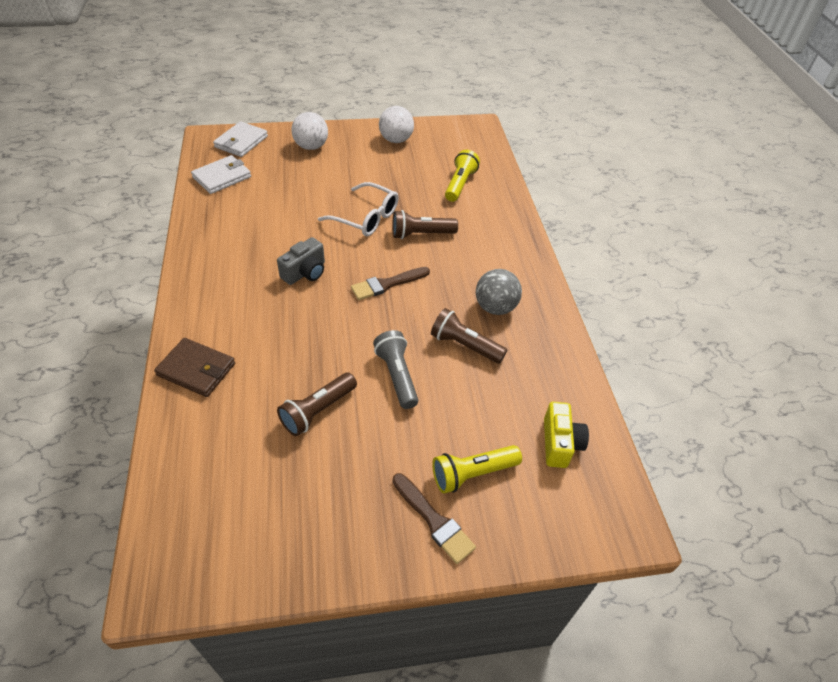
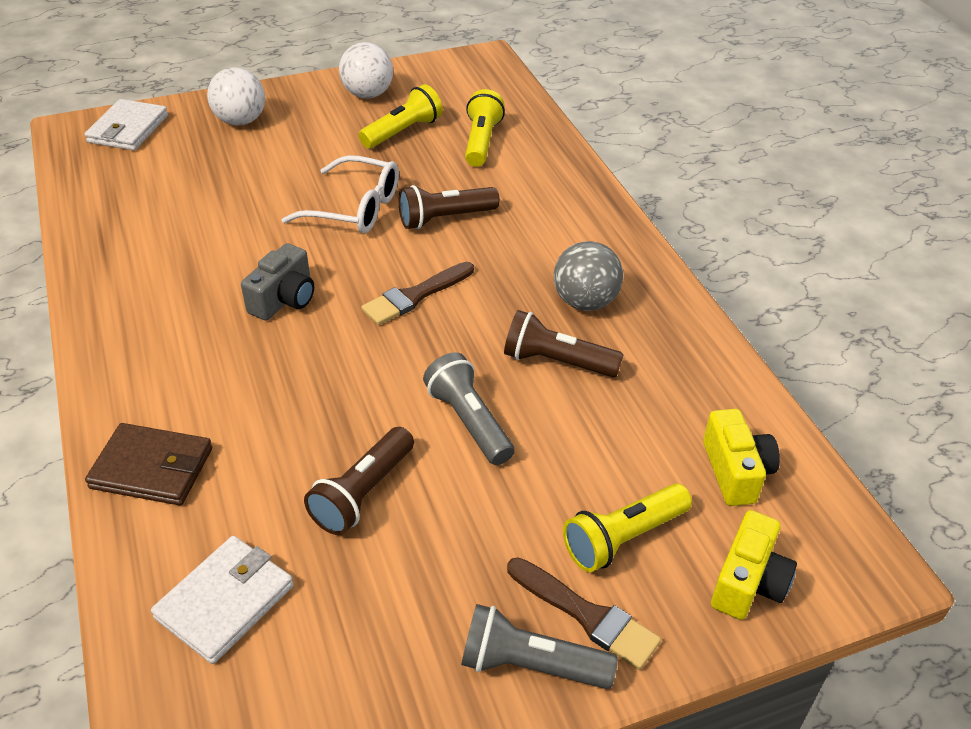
camera: 10 degrees left, 5 degrees down
white wallet [191,155,251,194] -> white wallet moved to [151,536,294,664]
none -> yellow flashlight [359,84,443,149]
none -> grey flashlight [461,604,618,689]
none -> yellow camera [711,510,797,620]

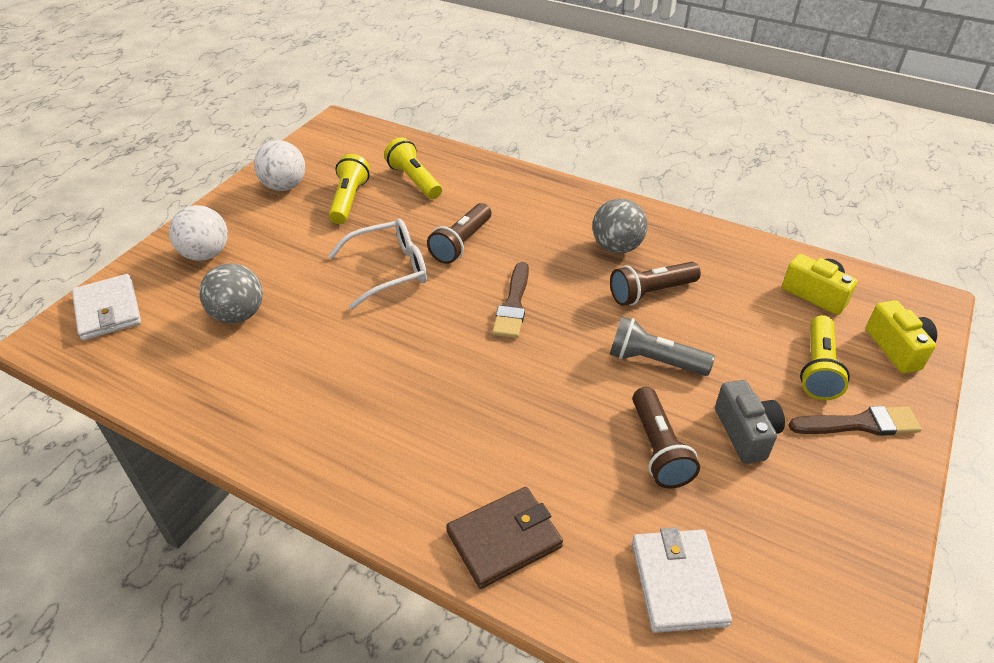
camera: 40 degrees left, 0 degrees up
grey camera [241,243,314,320] -> grey camera moved to [715,380,785,464]
grey flashlight [461,604,618,689] -> none
none -> grey ball [199,263,263,323]

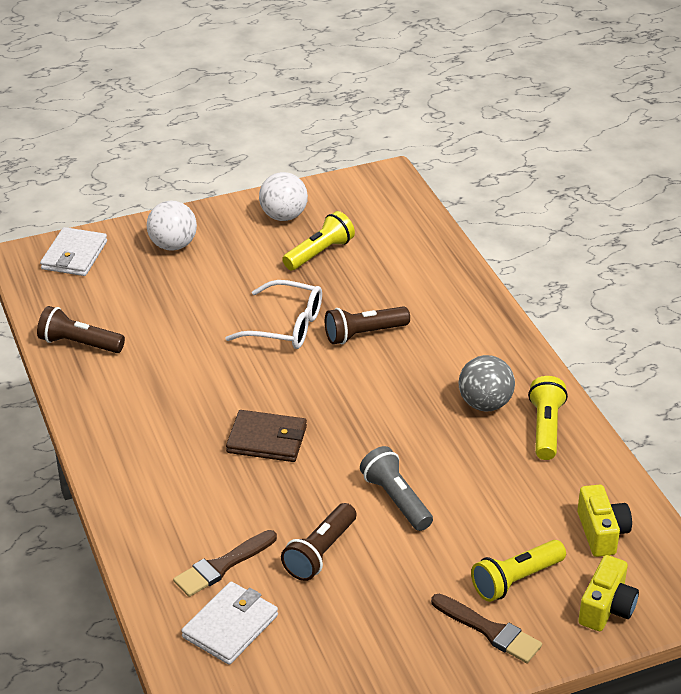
camera: 40 degrees right, 5 degrees down
grey ball [199,263,263,323] -> none
yellow flashlight [384,137,442,199] -> yellow flashlight moved to [528,376,568,460]
brown wallet [446,487,563,589] -> brown wallet moved to [226,410,307,462]
brown brush [492,262,529,338] -> brown brush moved to [173,530,277,597]
brown flashlight [610,262,701,306] -> brown flashlight moved to [37,306,125,353]
grey camera [715,380,785,464] -> none

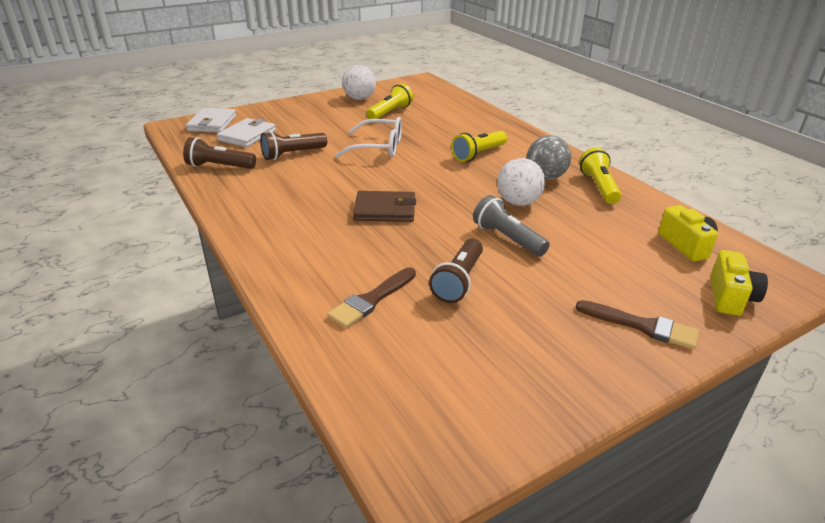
camera: 10 degrees left, 5 degrees down
white ball [147,201,197,251] -> white ball moved to [497,158,545,206]
white wallet [181,582,278,665] -> white wallet moved to [217,118,276,147]
brown flashlight [325,306,410,344] -> brown flashlight moved to [260,131,327,160]
yellow flashlight [471,540,566,602] -> yellow flashlight moved to [451,131,507,162]

